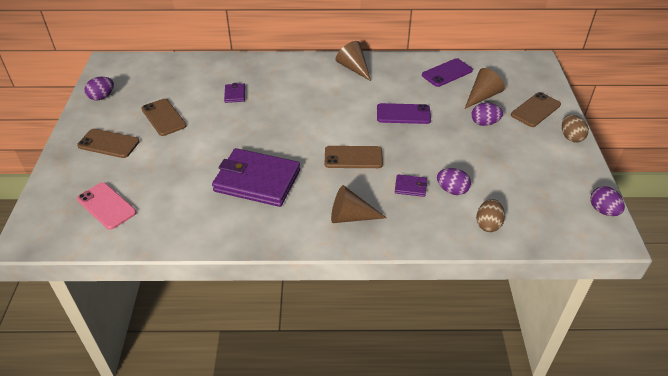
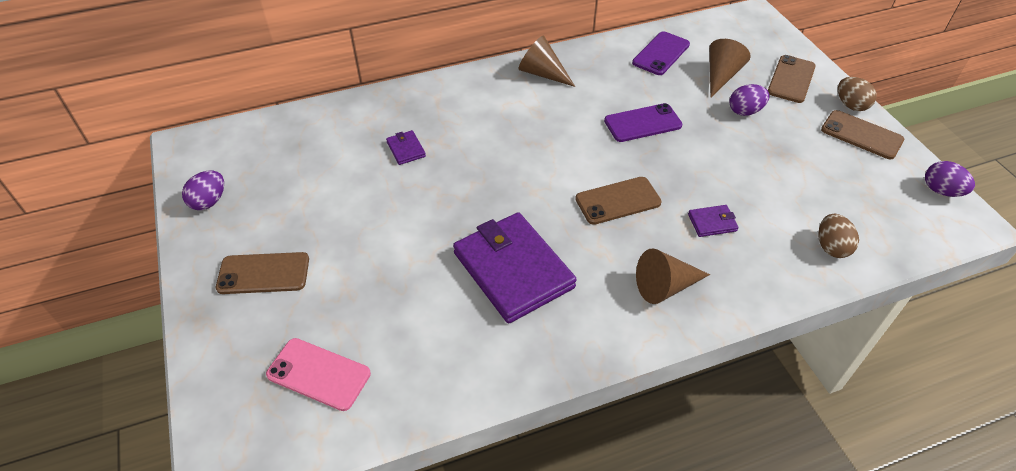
camera: 20 degrees left, 5 degrees up
brown phone [141,99,186,136] -> brown phone moved to [821,110,904,159]
purple wallet [212,148,300,207] -> purple wallet turned 60 degrees clockwise [453,212,577,323]
purple egg [437,168,471,195] -> none

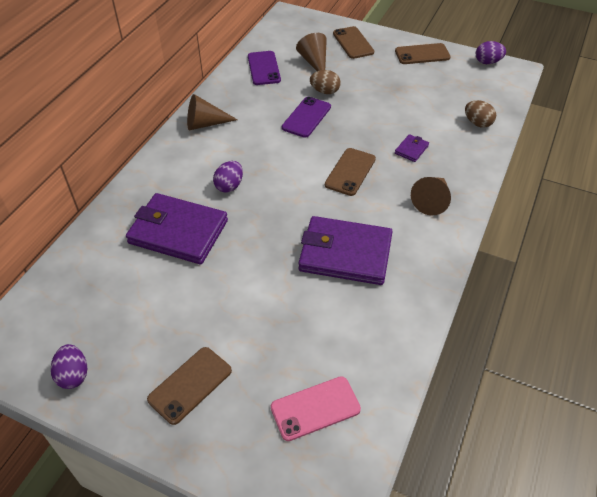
camera: 45 degrees left, 0 degrees up
purple wallet [386,130,426,165] -> purple wallet [126,193,228,264], size x2.41
purple egg [730,84,769,116] -> purple egg moved to [213,161,243,192]
brown egg [838,77,877,111] -> brown egg moved to [310,70,341,94]

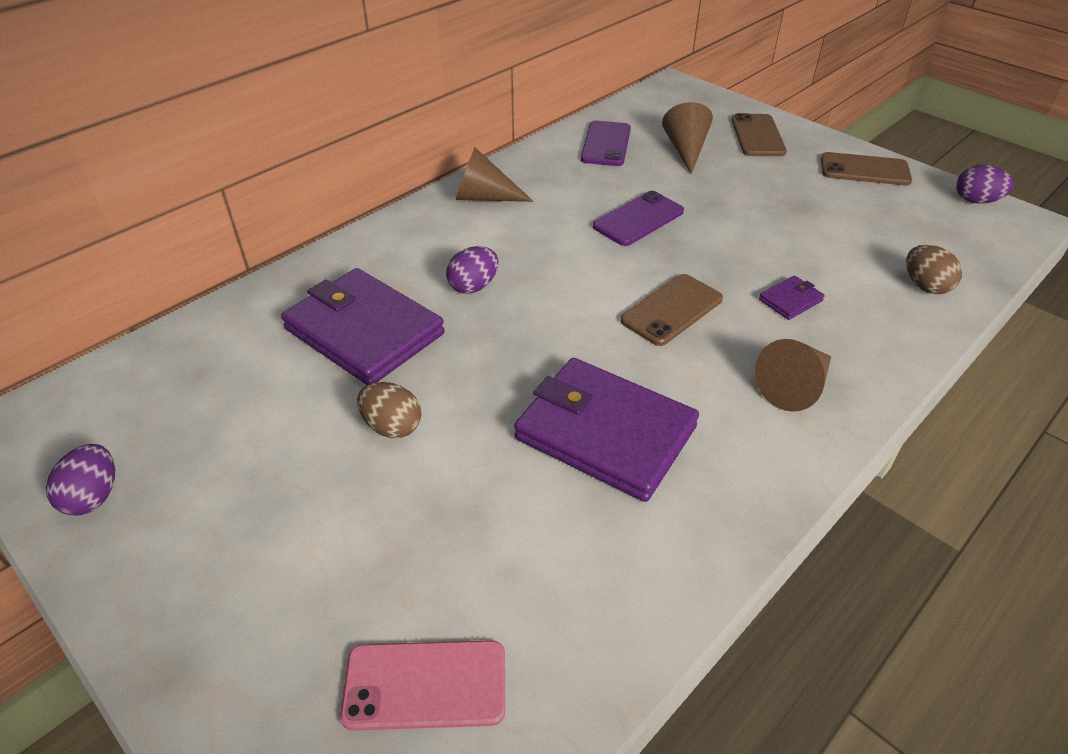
camera: 20 degrees right, 5 degrees down
brown phone [147,347,232,425] -> none
brown egg [310,70,341,94] -> brown egg moved to [357,382,421,438]

